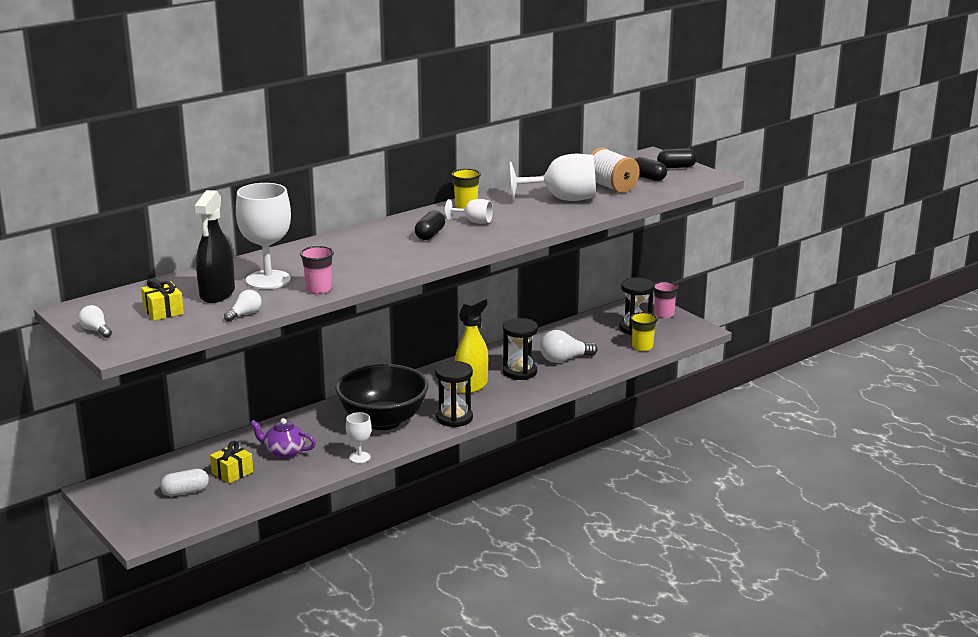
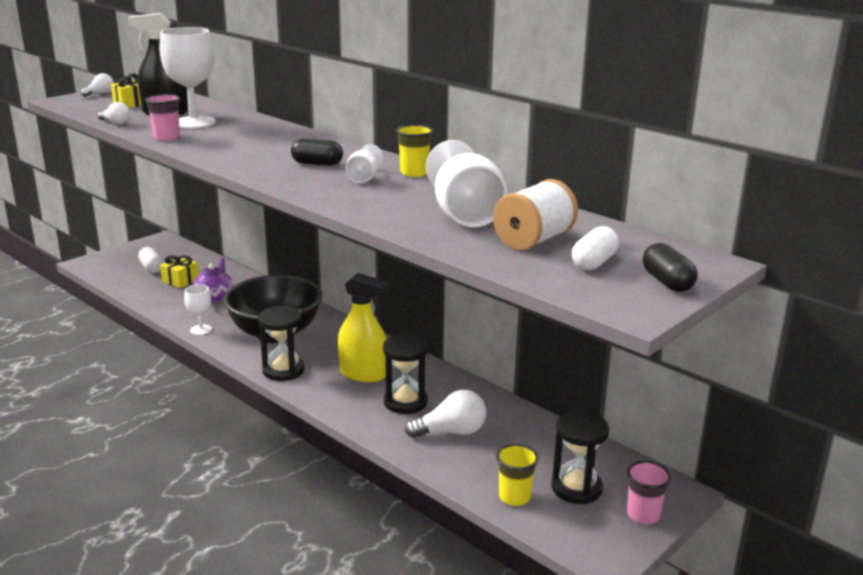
camera: 80 degrees right, 0 degrees up
white light bulb [540,330,598,363] -> white light bulb turned 105 degrees clockwise [405,390,486,438]
black capsule [635,157,667,181] -> white capsule [572,226,619,271]

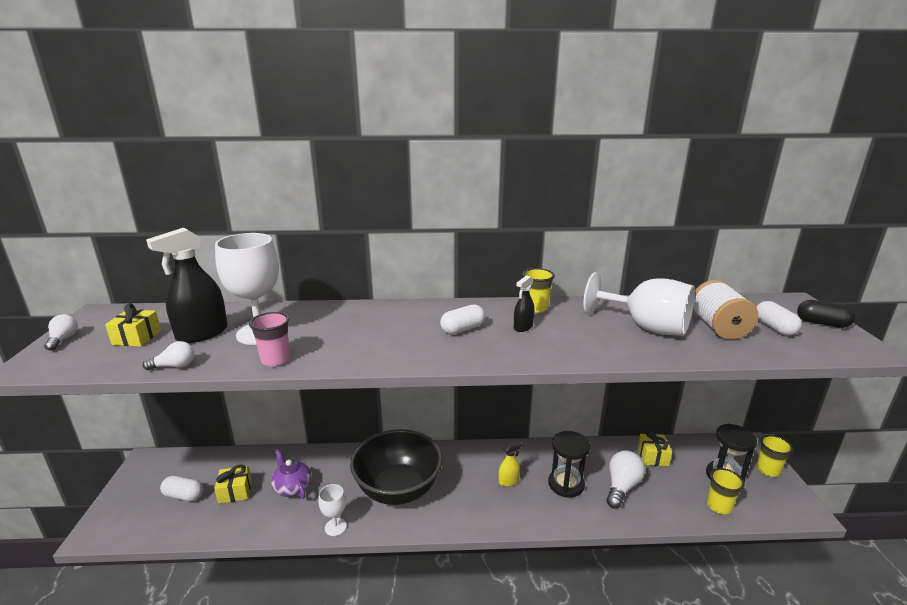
camera: 45 degrees left, 0 degrees up
black hourglass [258,306,305,381] -> none
black capsule [291,138,343,166] -> white capsule [440,304,485,334]
yellow spray bottle [338,273,389,382] -> yellow spray bottle [499,441,522,486], size x0.52
white goblet [346,144,383,183] -> black spray bottle [514,275,535,332]
pink cup [627,461,671,525] -> yellow cup [756,435,793,477]
none -> yellow gift [638,430,672,466]

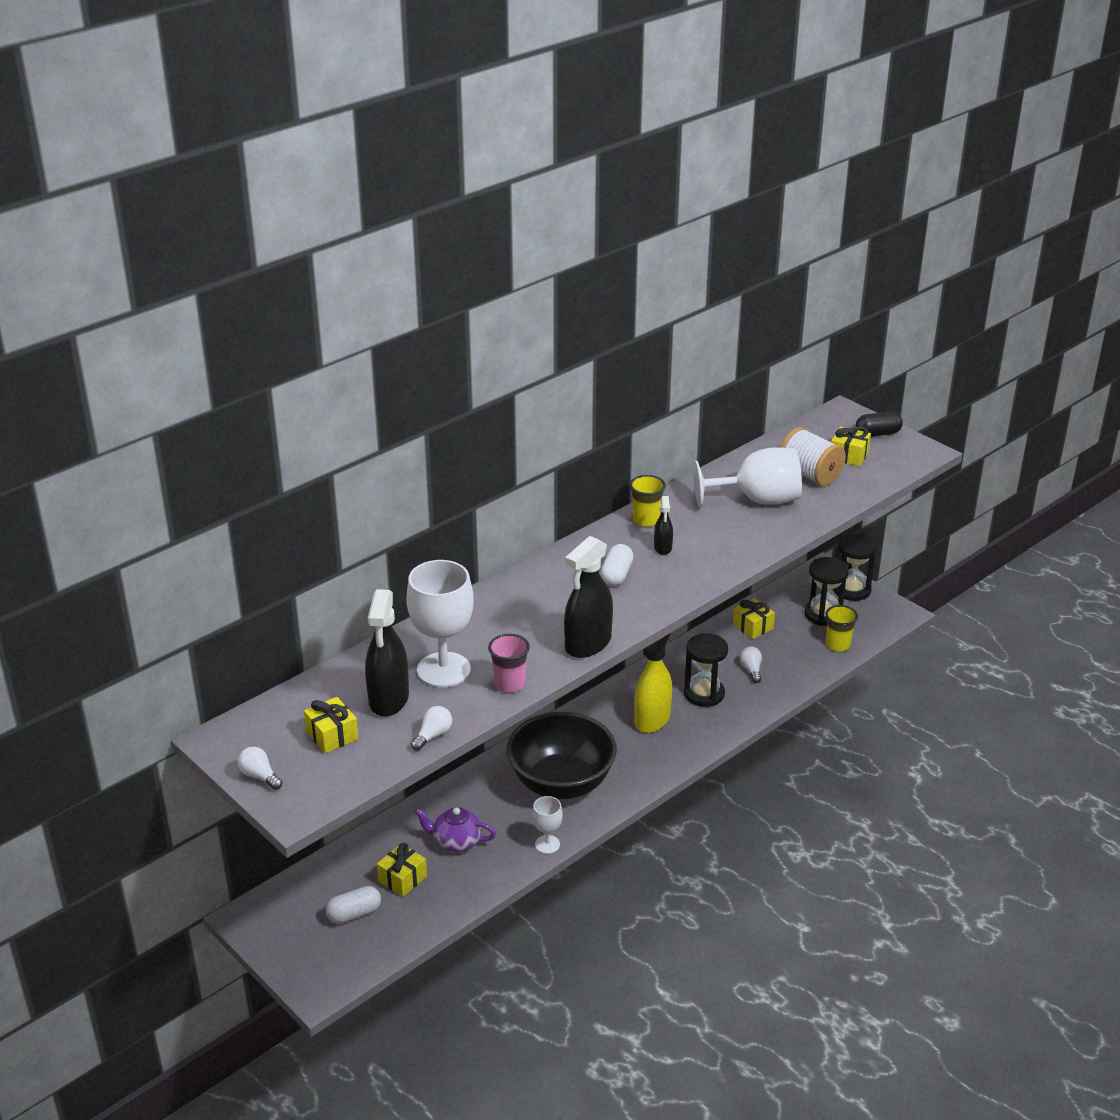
camera: 40 degrees left, 10 degrees up
yellow spray bottle [499,441,522,486] -> yellow spray bottle [634,633,672,733], size x1.93
white light bulb [606,450,645,509] -> white light bulb [740,647,762,683], size x0.58
white capsule [756,301,802,336] -> yellow gift [831,426,871,466]
yellow cup [756,435,793,477] -> black hourglass [833,533,877,601]
none -> black spray bottle [564,536,613,658]

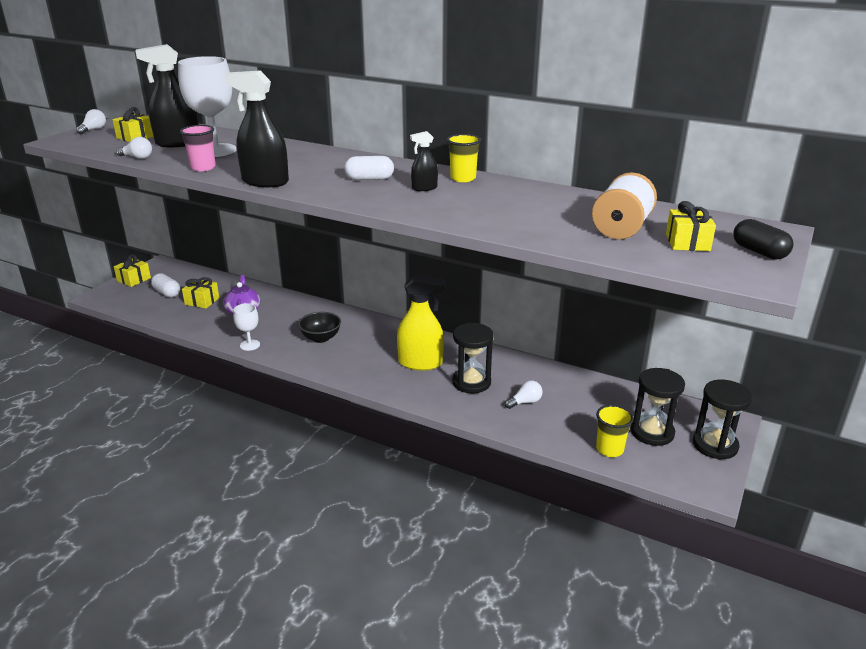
camera: 70 degrees right, 5 degrees down
black bowl [507,712,617,799] -> black bowl [298,312,341,343], size x0.48
white goblet [693,447,802,508] -> none
yellow gift [733,598,775,639] -> yellow gift moved to [114,254,151,287]

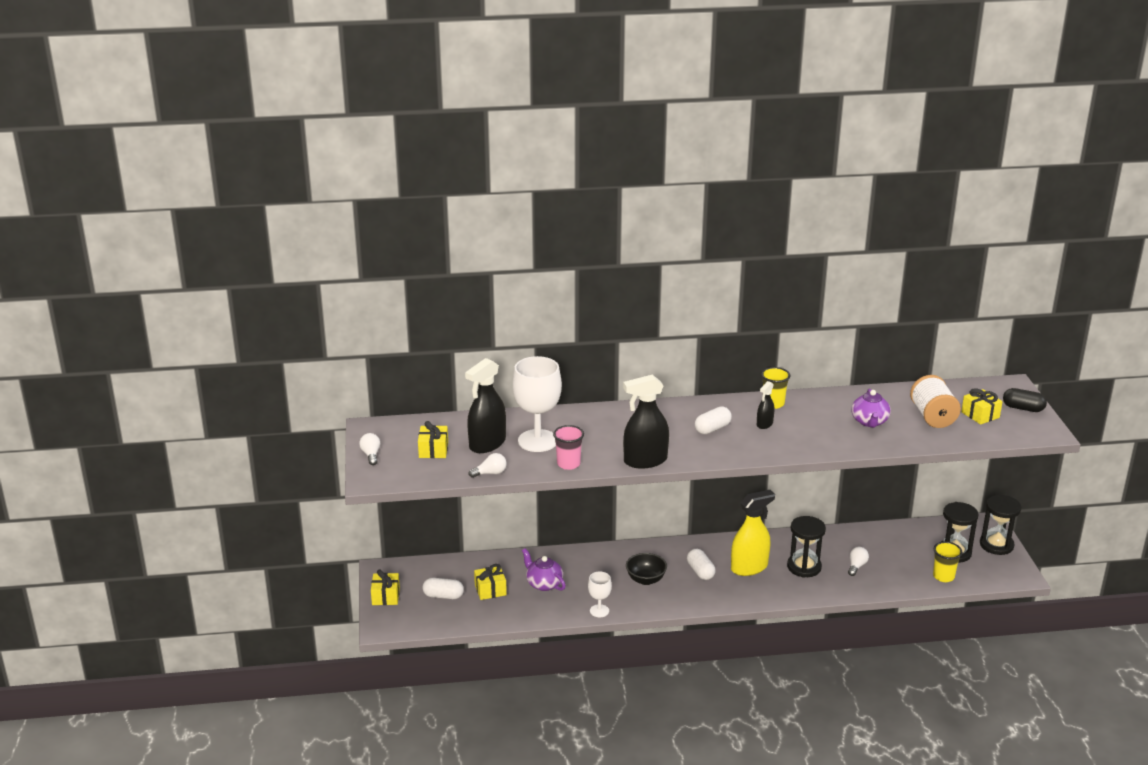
camera: 35 degrees left, 0 degrees up
none -> white capsule [687,548,716,580]
none -> purple teapot [851,389,891,428]

